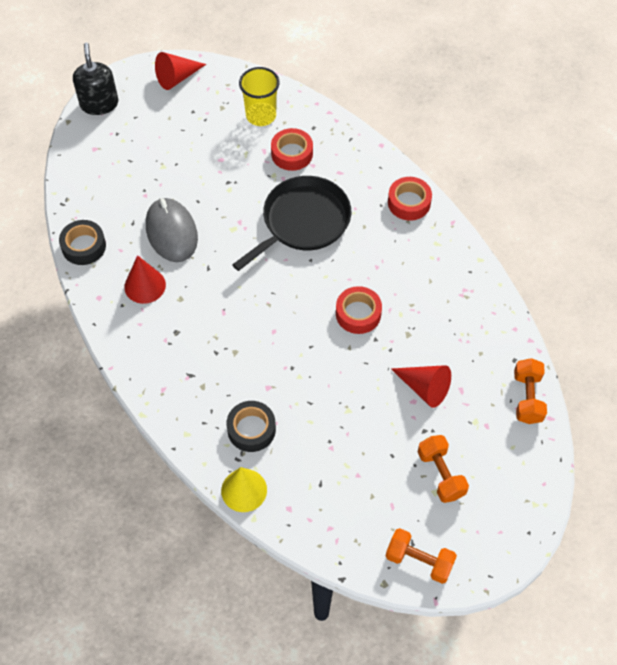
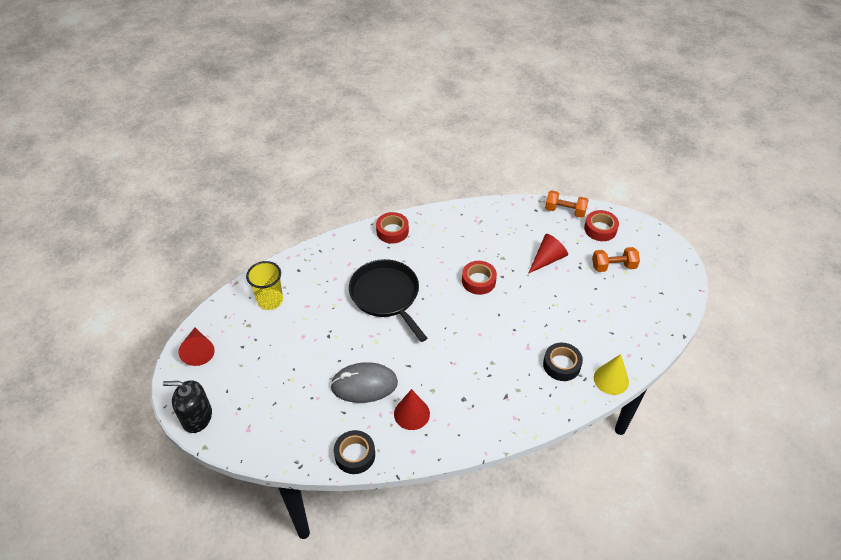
camera: 75 degrees left, 10 degrees down
red tape [271,128,313,171] -> red tape moved to [584,210,619,241]
orange dumbbell [386,528,457,584] -> none

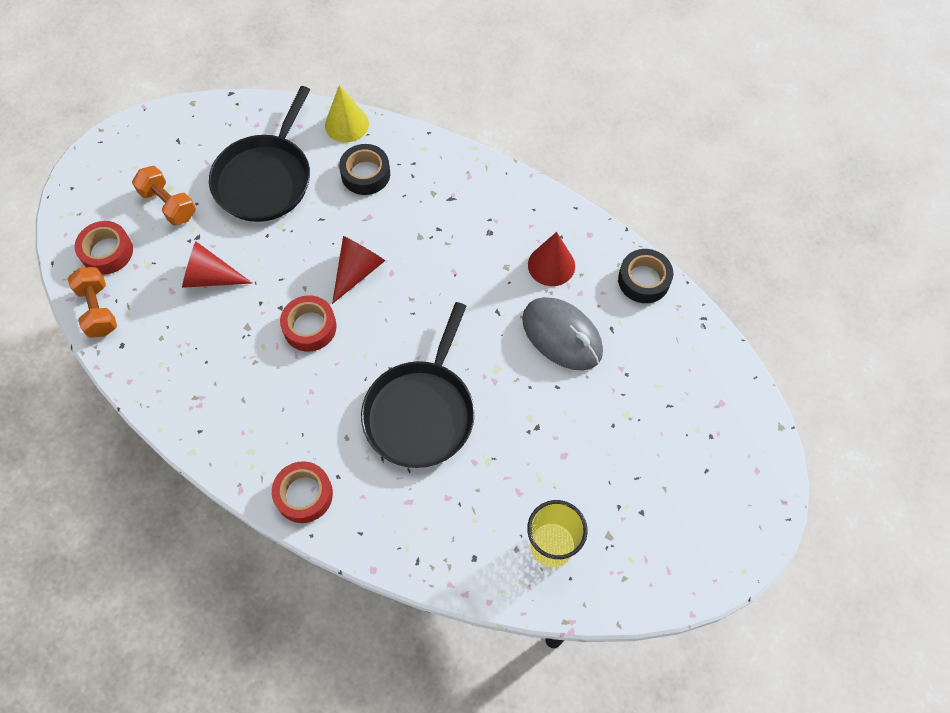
camera: 130 degrees left, 15 degrees up
black soap dispenser [163,380,212,433] -> none
red cone [178,328,215,366] -> red cone moved to [332,236,385,304]
none -> black pan [209,86,310,222]

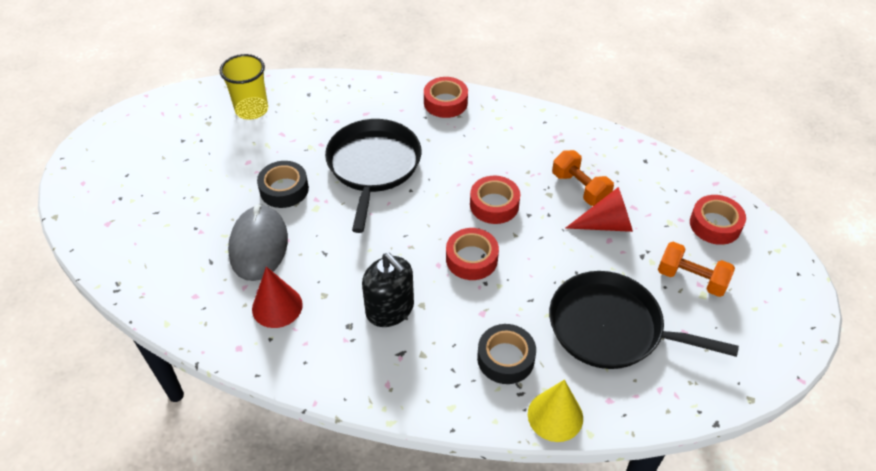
camera: 165 degrees right, 15 degrees down
orange dumbbell [68,267,117,338] -> orange dumbbell moved to [552,150,614,206]
black pan [209,86,310,222] -> black pan turned 75 degrees counterclockwise [549,271,739,369]
red cone [332,236,385,304] -> red tape [446,228,499,280]
grey mouse [522,297,603,371] -> grey mouse turned 60 degrees clockwise [228,204,288,281]
black tape [618,249,673,303] -> black tape moved to [257,161,309,208]
none -> black soap dispenser [362,253,414,327]

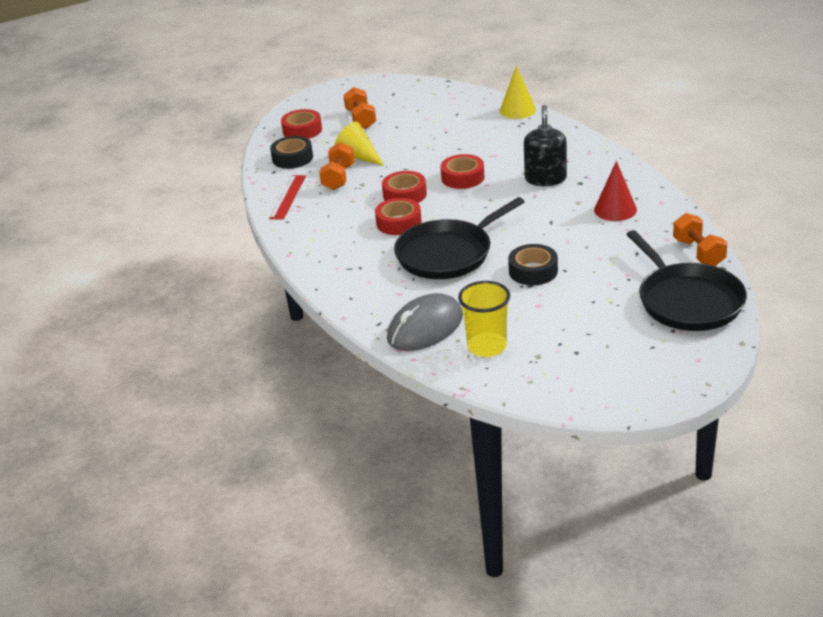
camera: 130 degrees left, 15 degrees down
grey mouse [228,204,288,281] -> grey mouse moved to [387,293,463,351]
red tape [424,77,468,118] -> red tape moved to [375,198,422,235]
black tape [477,324,536,384] -> black tape moved to [270,136,313,169]
black pan [549,271,739,369] -> black pan moved to [626,230,747,331]
red cone [566,187,633,232] -> yellow cone [334,121,384,166]
none -> red ruler [269,175,306,220]
none -> orange dumbbell [673,213,728,266]

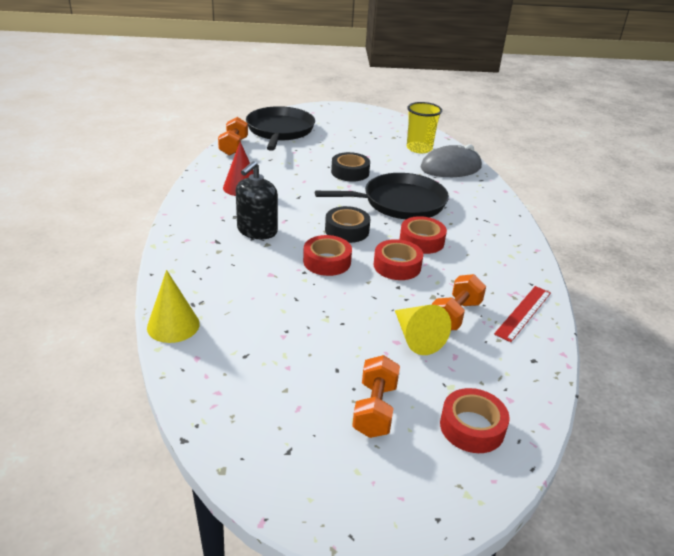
camera: 160 degrees left, 0 degrees up
black tape [270,136,313,169] -> black tape moved to [325,206,370,243]

